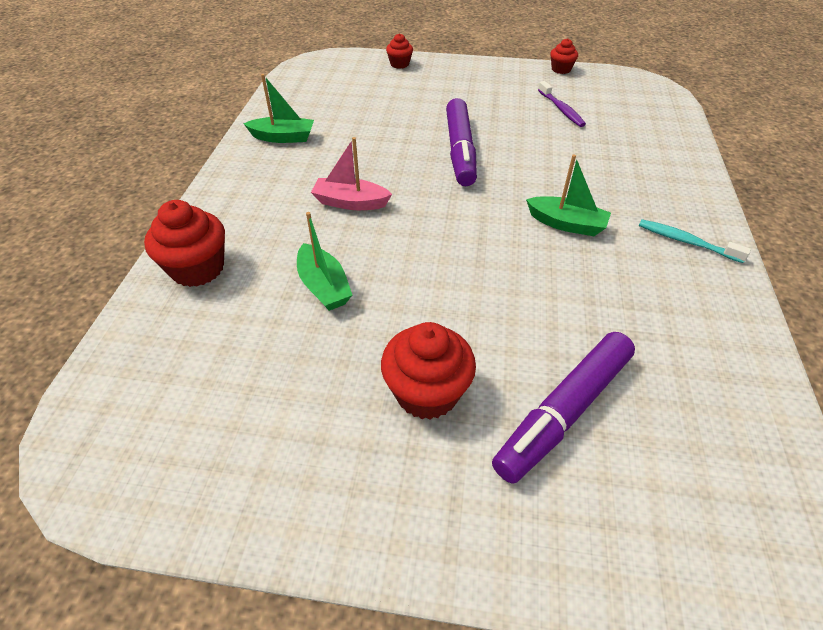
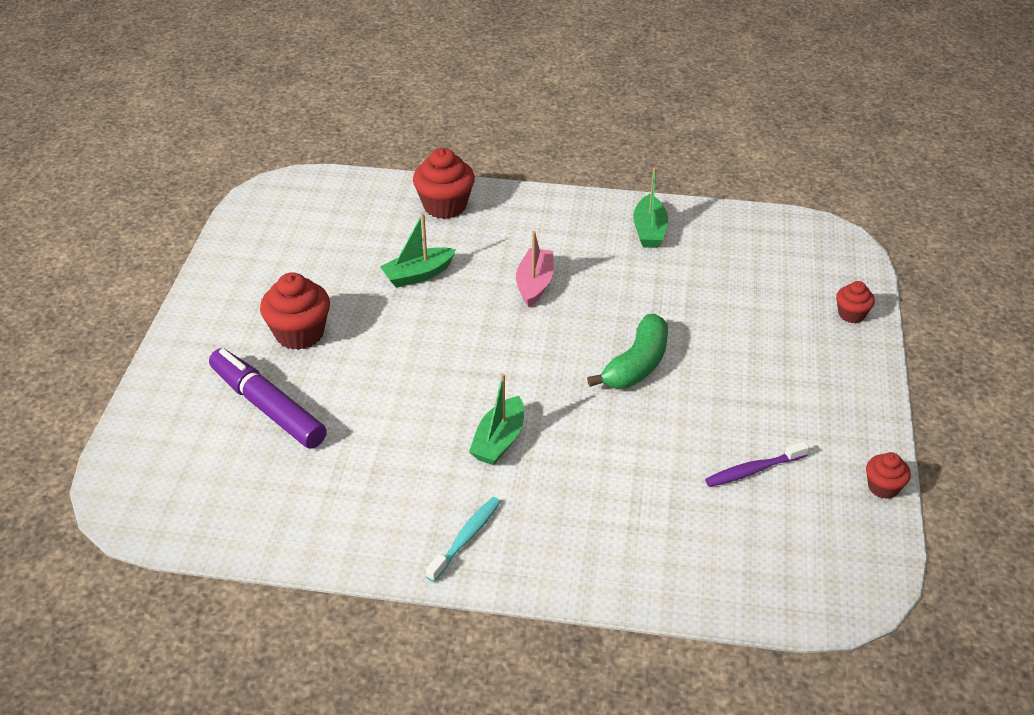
camera: 90 degrees right, 5 degrees down
purple marker [446,98,477,186] -> green banana [587,314,668,388]

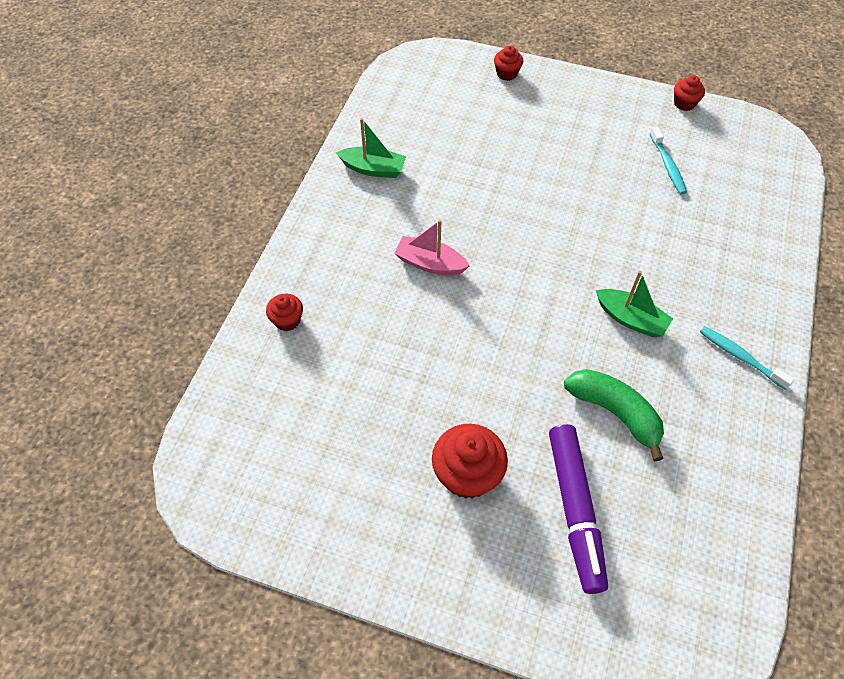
camera: 80 degrees left, 15 degrees up
purple marker [209,348,327,449] -> purple marker turned 60 degrees counterclockwise [549,424,608,594]
green boat [380,213,456,288] -> none
red cupcake [413,148,475,219] -> red cupcake [266,294,303,331], size x0.56
green banana [587,314,668,388] -> green banana moved to [564,369,664,461]
purple toothbrush [705,441,809,487] -> turquoise toothbrush [650,126,687,195]

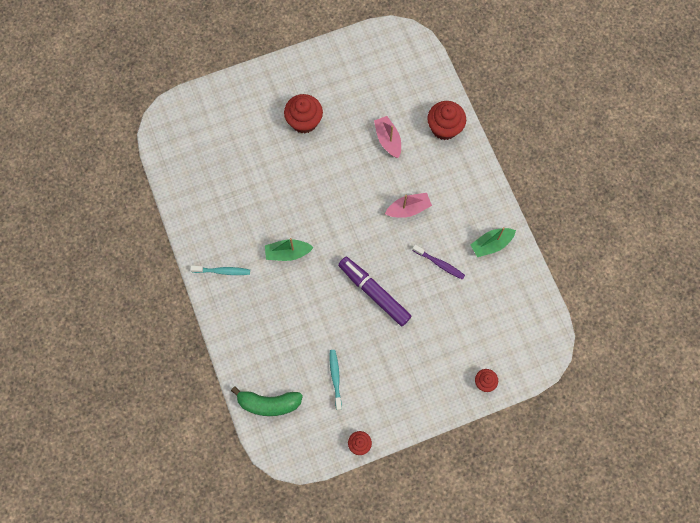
camera: 140 degrees right, 15 degrees up
red cupcake [266,294,303,331] -> red cupcake [427,101,466,140], size x1.79
purple marker [549,424,608,594] -> purple marker moved to [338,257,411,326]
green banana [564,369,664,461] -> green banana moved to [231,386,303,416]
turquoise toothbrush [650,126,687,195] -> turquoise toothbrush turned 45 degrees clockwise [330,350,342,410]
none -> pink boat [374,116,401,158]
none -> purple toothbrush [412,245,465,280]

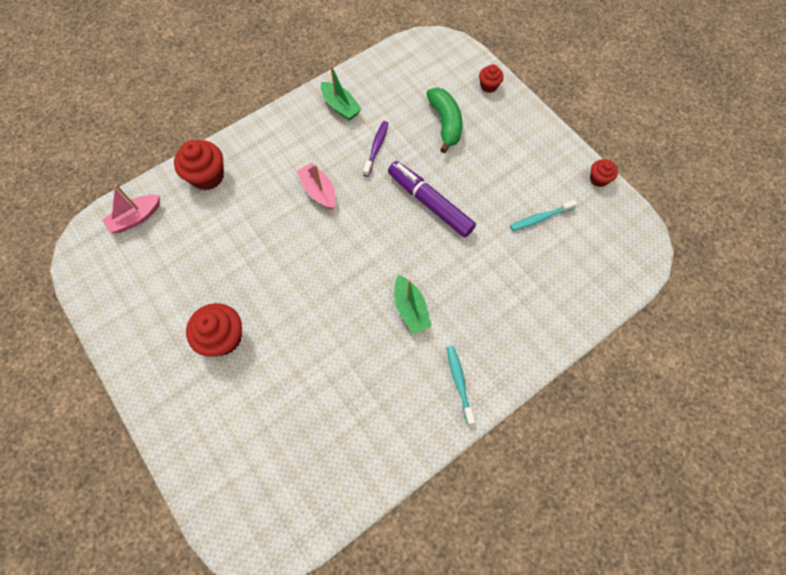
camera: 105 degrees left, 5 degrees down
green banana [231,386,303,416] -> green banana moved to [426,88,463,153]
purple marker [338,257,411,326] -> purple marker turned 105 degrees clockwise [388,161,476,237]
pink boat [374,116,401,158] -> pink boat moved to [103,184,160,233]

